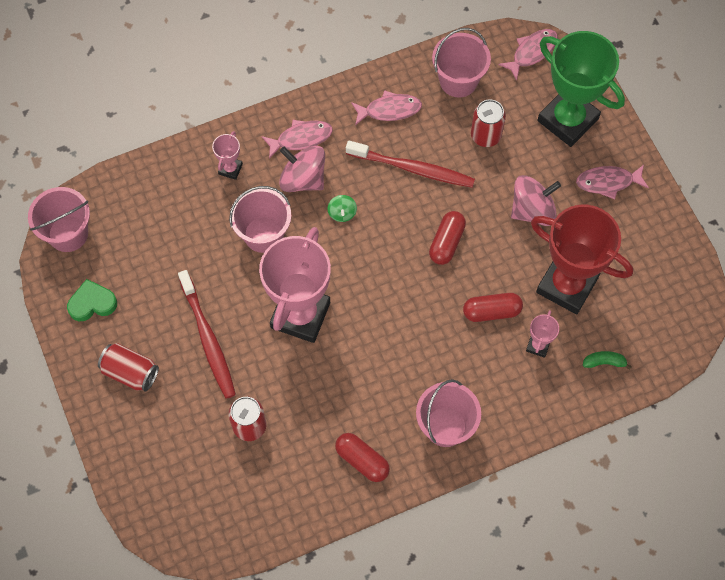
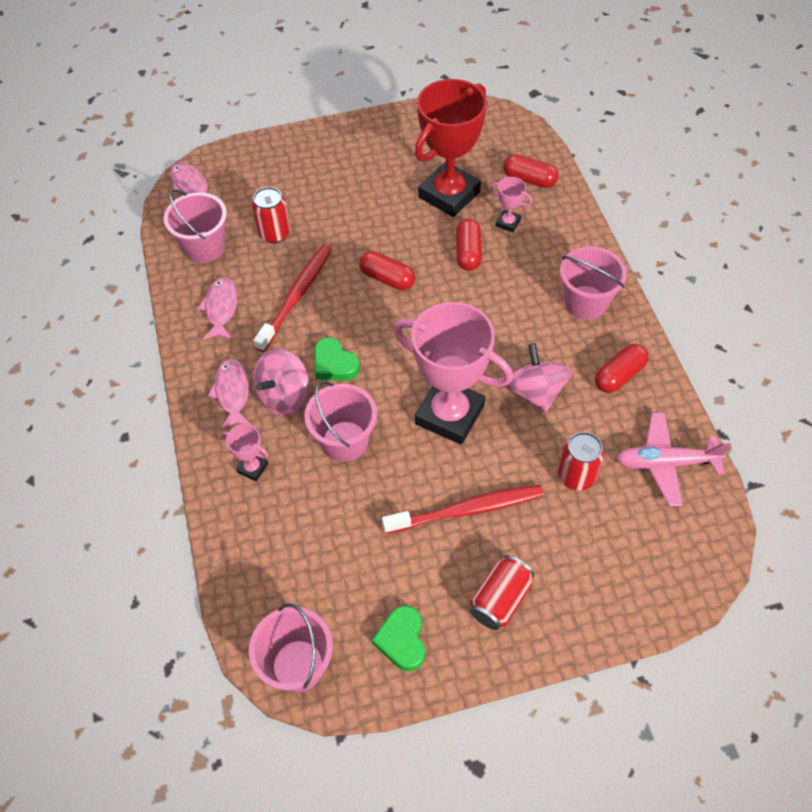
camera: 80 degrees left, 10 degrees down
green spinning top [328,195,357,222] -> green heart [314,337,360,381]
pink spinning top [511,175,561,226] -> pink spinning top moved to [506,343,572,413]
green trophy [538,31,625,147] -> none
pink fish [576,165,649,199] -> none
green banana [583,351,632,370] -> red capsule [503,154,559,188]
none -> pink plane [617,413,731,506]

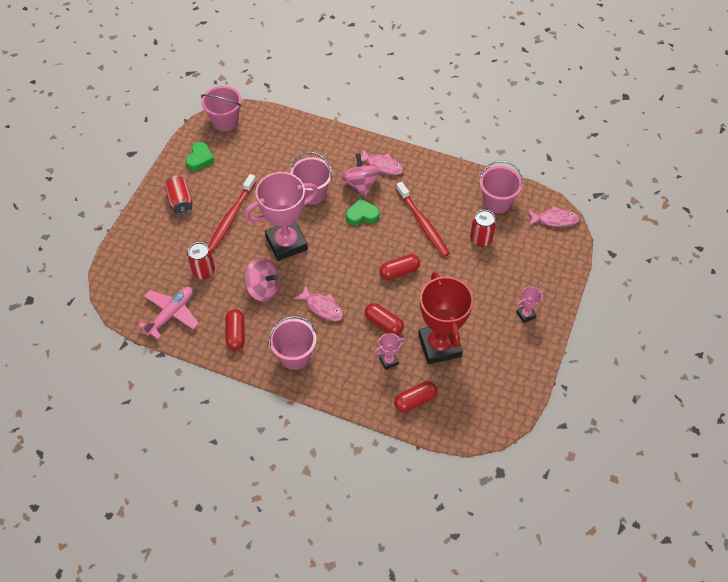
camera: 125 degrees right, 0 degrees up
pink fish [198,277,237,340] -> pink fish moved to [293,285,344,321]
pink trophy [222,424,269,481] -> pink trophy moved to [516,286,545,323]
green heart [372,605,425,671] -> green heart turned 75 degrees clockwise [186,142,215,171]

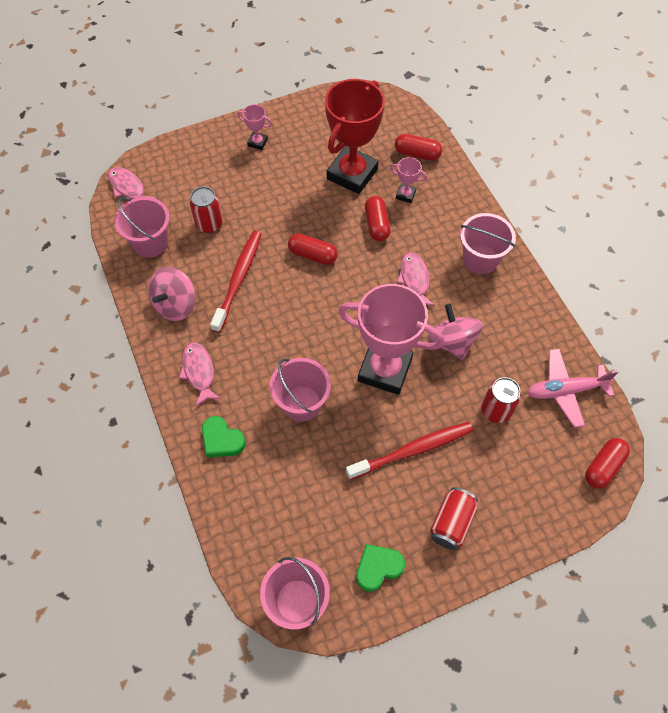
camera: 135 degrees left, 5 degrees up
red capsule [226,309,245,350] -> red capsule moved to [585,438,630,489]
pink spinning top [341,153,382,196] -> pink spinning top moved to [148,267,195,321]
green heart [346,199,379,225] -> green heart moved to [202,416,246,458]

